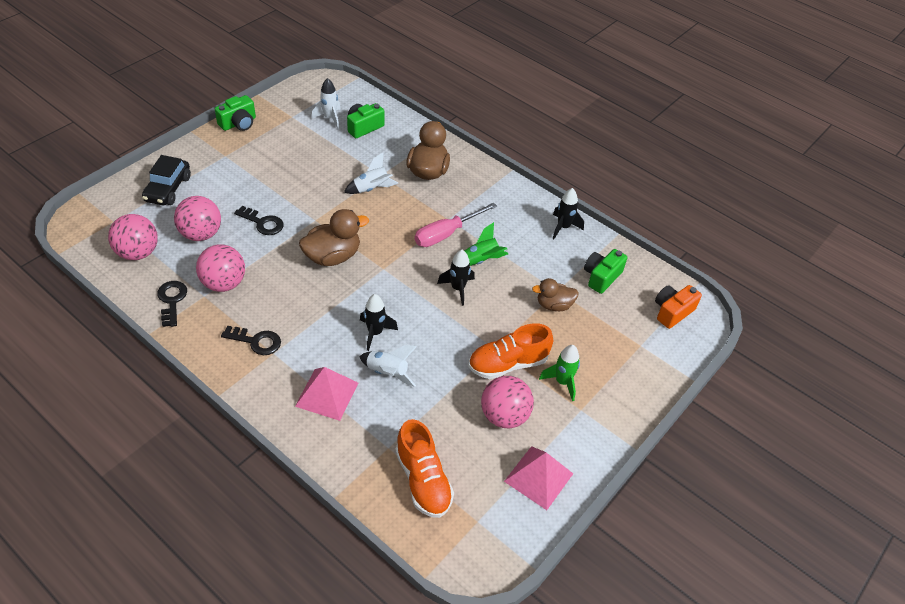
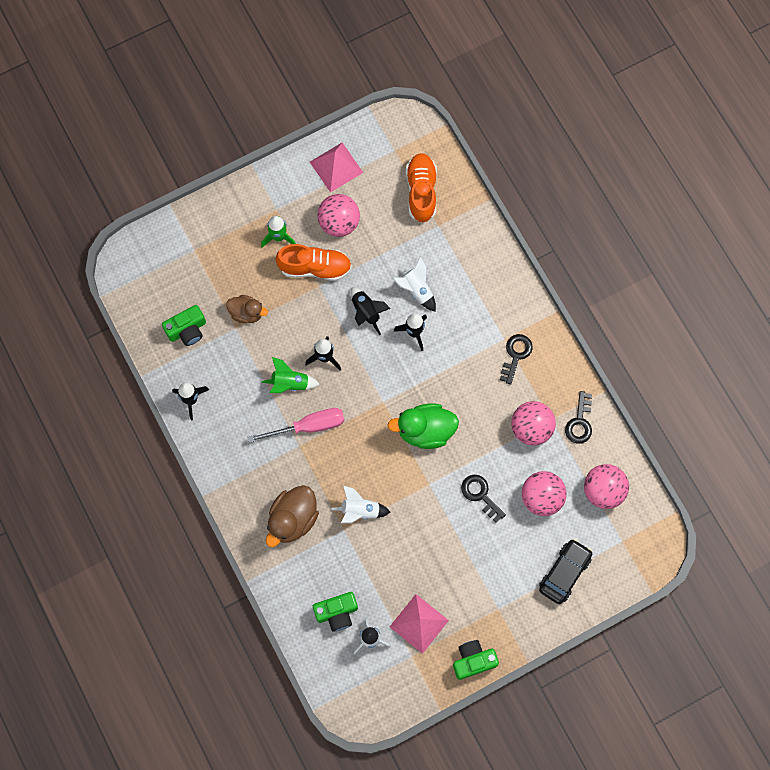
camera: 155 degrees left, 25 degrees up
black key [221,326,281,355] -> black key turned 75 degrees clockwise [500,334,533,385]
pink pyramid [295,367,358,421] -> pink pyramid moved to [390,594,449,654]
brown duck [299,209,369,266] -> green duck [387,403,459,449]
orange camera [655,285,702,329] -> none
none -> black rocket [351,288,391,335]

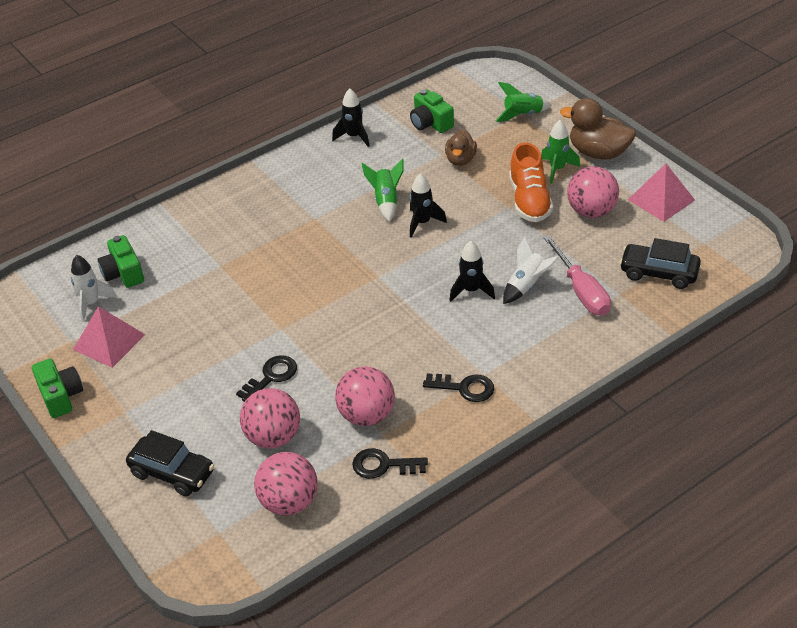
camera: 85 degrees right, 30 degrees down
pink screwdriver [248,408,344,443] -> pink screwdriver moved to [544,235,611,316]
brown duck [266,485,319,547] -> brown duck moved to [560,98,636,159]
white rocket [331,486,391,523] -> none
black rocket [351,288,391,335] -> none
green duck [387,403,459,449] -> none
orange shoe [406,153,437,223] -> black car [619,238,701,289]
none -> green rocket [495,82,551,122]

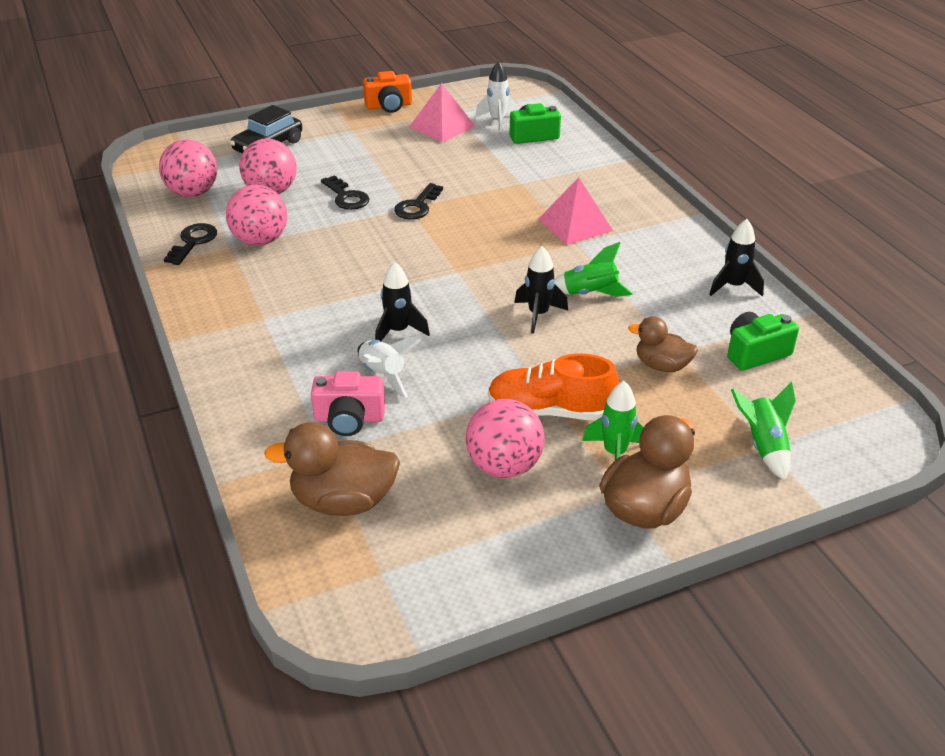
camera: 100 degrees right, 5 degrees down
green camera [32,359,83,418] -> orange camera [363,71,412,113]
black key [423,373,494,402] -> black key moved to [394,183,443,220]
pink screwdriver [544,235,611,316] -> pink camera [311,371,385,436]
black car [619,238,701,289] -> brown duck [264,422,400,516]
pink pyramid [628,163,695,222] -> pink pyramid moved to [538,177,613,245]

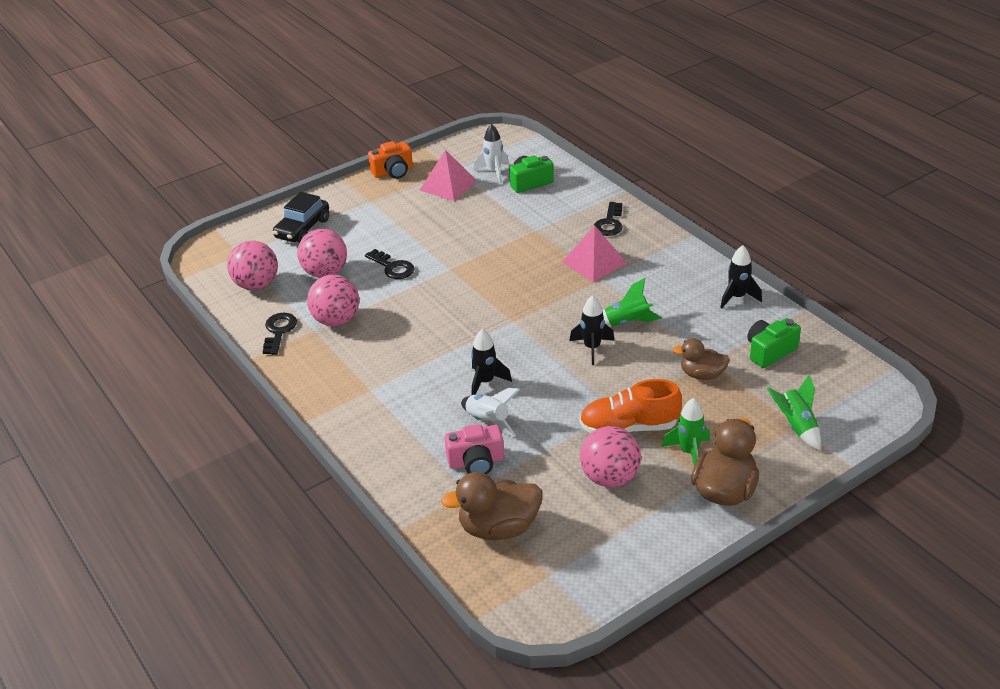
camera: 10 degrees left, 0 degrees up
black key [394,183,443,220] -> black key moved to [594,202,623,236]

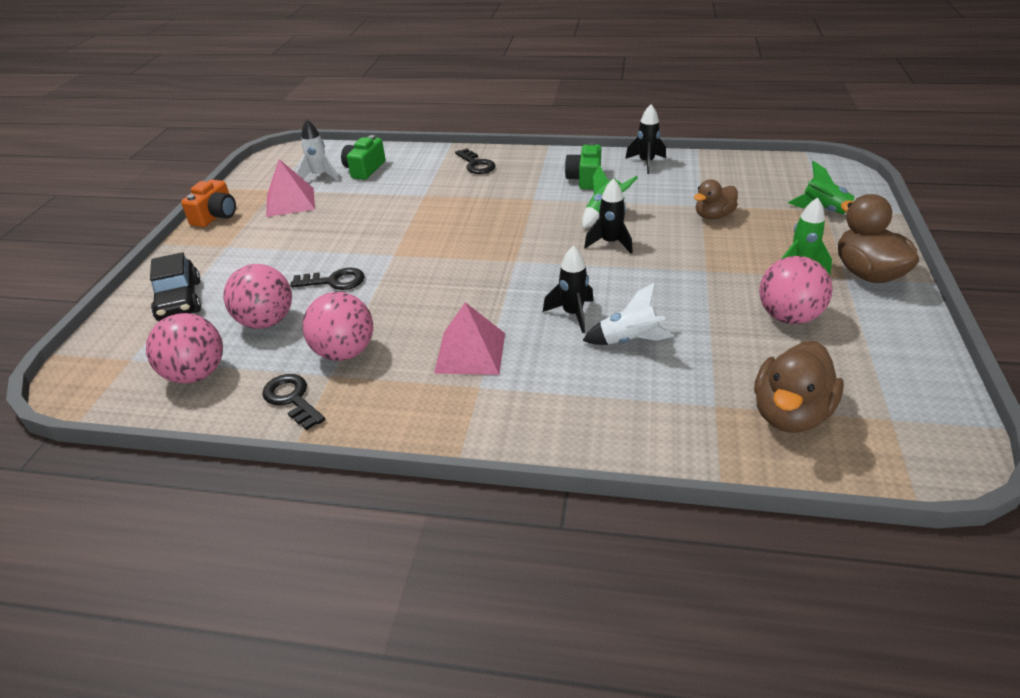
camera: 45 degrees left, 0 degrees up
pink camera [445,424,504,474] -> none
pink pyramid [562,225,627,282] -> pink pyramid moved to [434,302,505,375]
orange shoe [579,379,682,433] -> none
green camera [747,318,801,368] -> green camera moved to [565,142,601,189]

